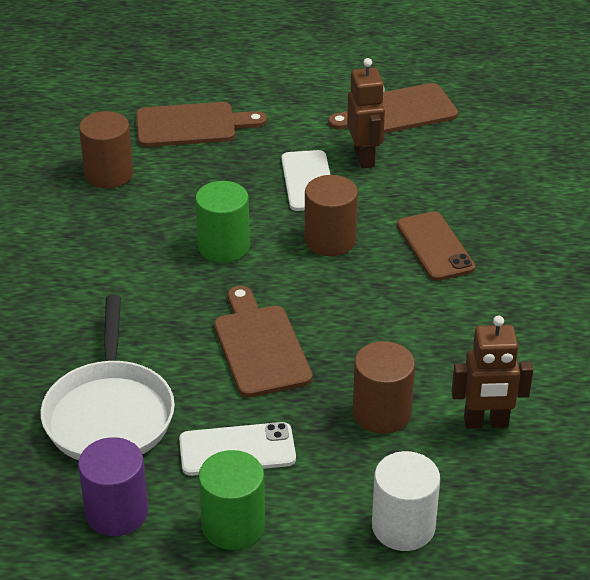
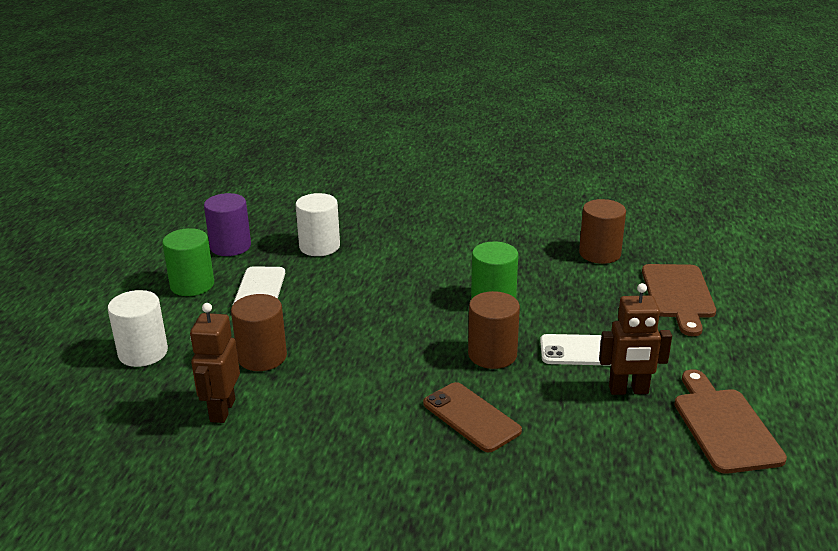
camera: 100 degrees right, 10 degrees down
white pan [41,295,175,460] -> white cylinder [295,193,340,256]
brown cutting board [214,286,313,397] -> none
brown phone [397,211,475,281] -> brown phone turned 60 degrees clockwise [423,382,522,452]

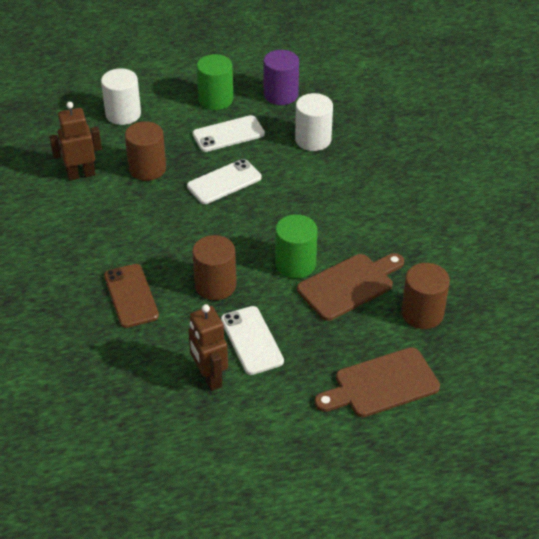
camera: 65 degrees right, 15 degrees up
brown phone [423,382,522,452] -> brown phone turned 45 degrees counterclockwise [104,264,159,328]
brown cutting board [674,369,787,474] -> brown cutting board moved to [297,253,404,321]
none -> white phone [187,159,261,204]

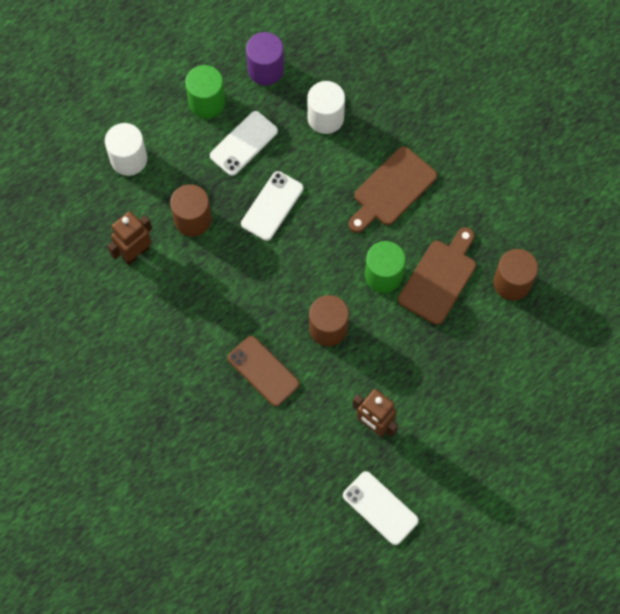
camera: 25 degrees left, 25 degrees up
white phone [221,306,284,375] -> white phone moved to [343,471,419,545]
brown cutting board [314,347,440,417] -> brown cutting board moved to [349,146,437,233]

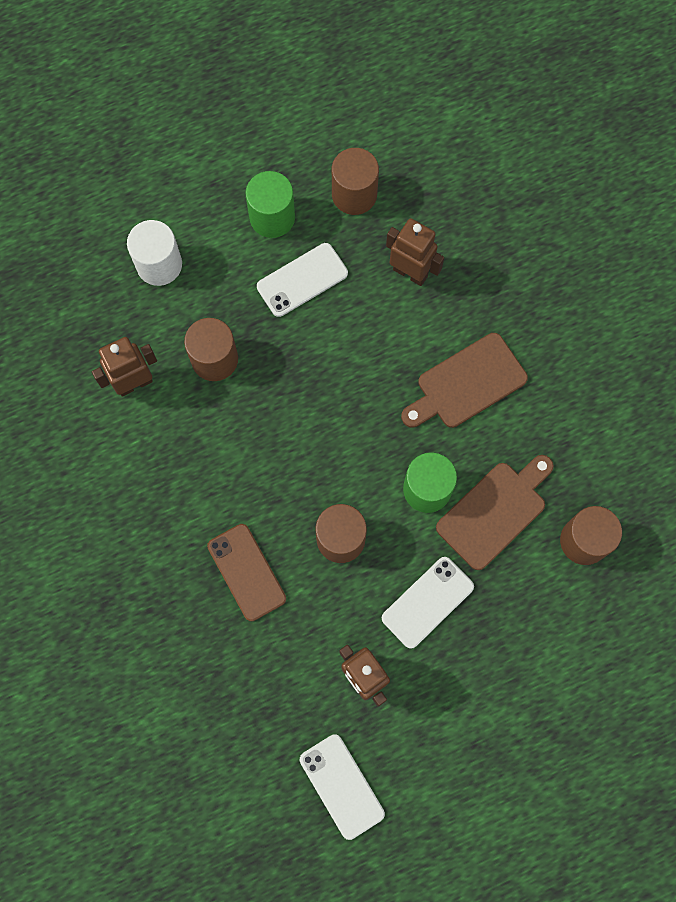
camera: 15 degrees right, 5 degrees up
white phone [241,171,303,241] -> white phone moved to [382,557,474,649]
purple cylinder [246,32,284,85] -> brown cylinder [332,148,379,215]
white cylinder [307,81,345,134] -> brown robot [386,218,444,286]

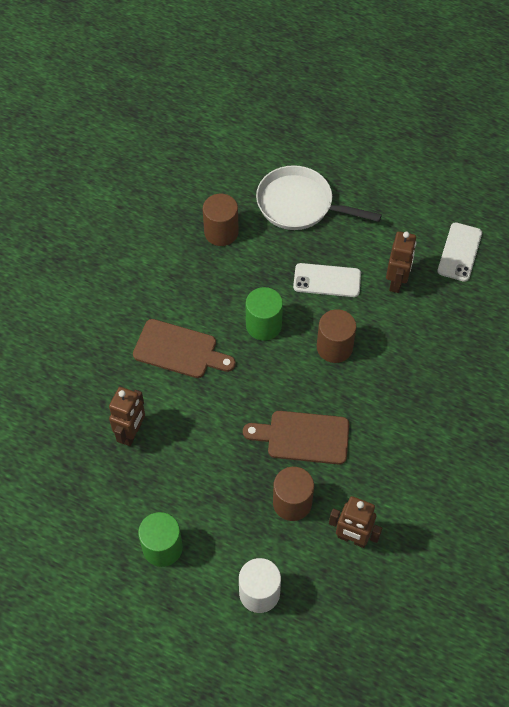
camera: 130 degrees left, 15 degrees down
brown phone [207,524,286,621] -> none
white phone [257,243,348,317] -> none
brown cylinder [332,148,379,215] -> none
brown robot [386,218,444,286] -> brown robot turned 150 degrees counterclockwise [109,387,145,446]
brown cutting board [436,455,554,570] -> brown cutting board moved to [243,411,349,465]
none -> white pan [256,165,382,230]

